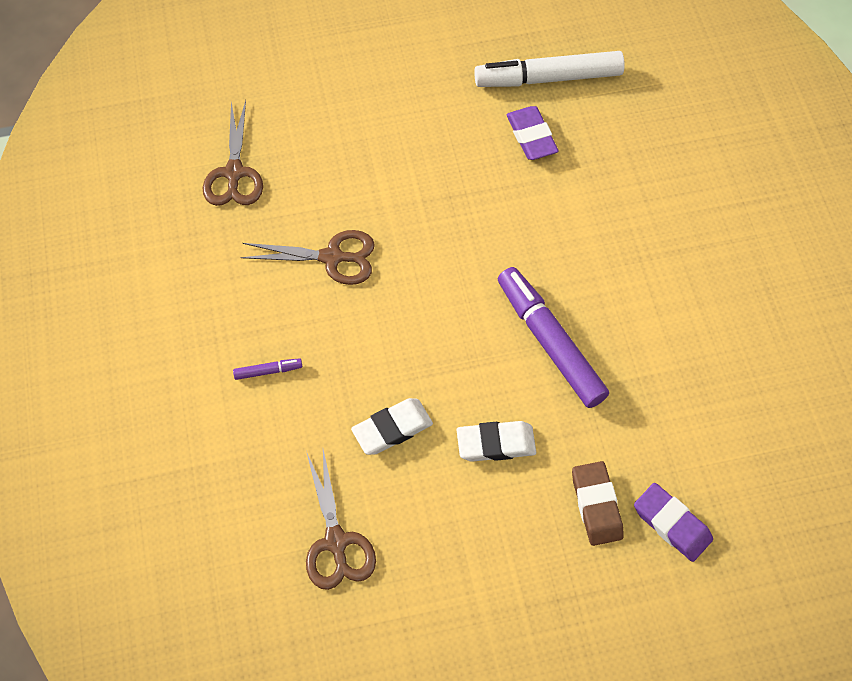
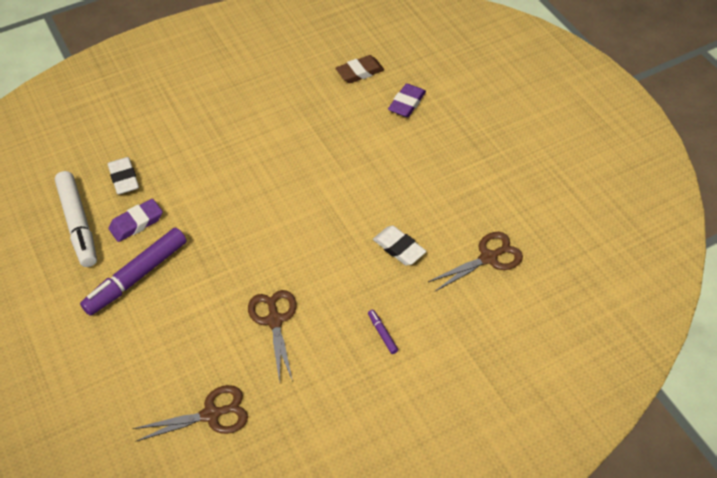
camera: 105 degrees left, 10 degrees down
white eraser [457,421,536,462] -> white eraser moved to [108,157,139,195]
purple marker [498,267,609,408] -> purple marker moved to [80,228,187,316]
brown eraser [572,461,624,546] -> brown eraser moved to [335,55,384,83]

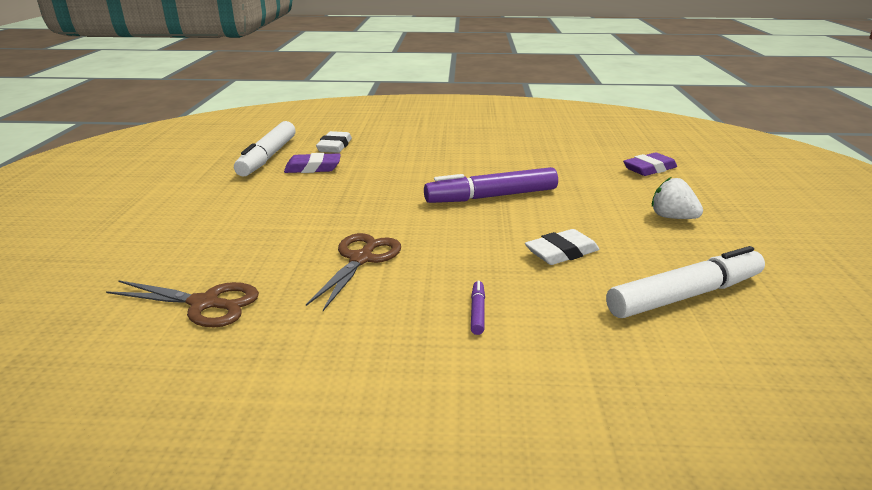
camera: 30 degrees right, 25 degrees down
purple marker [80,228,187,316] -> purple marker moved to [424,167,558,203]
brown eraser [335,55,384,83] -> none
white eraser [373,225,426,265] -> white eraser turned 75 degrees clockwise [525,229,599,265]
brown scissors [428,232,523,291] -> white marker [606,246,765,318]
none -> white strawberry [652,177,703,219]

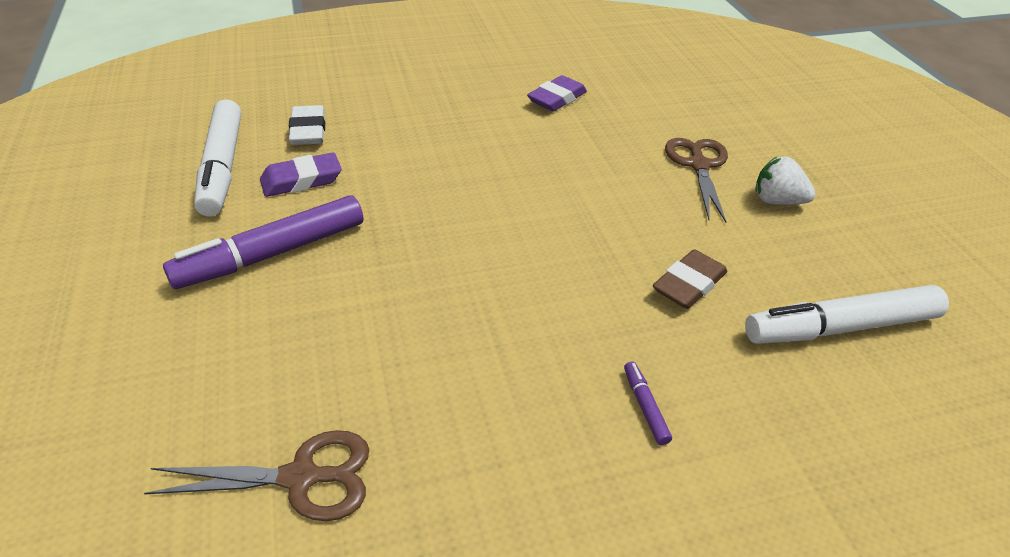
camera: 20 degrees left, 15 degrees up
brown scissors [306,233,401,311] -> brown scissors moved to [665,138,728,223]
purple marker [424,167,558,203] -> purple marker moved to [163,196,363,289]
white eraser [525,229,599,265] -> brown eraser [653,249,727,309]
white marker [606,246,765,318] -> white marker turned 150 degrees counterclockwise [745,285,949,344]
purple eraser [623,152,677,176] -> purple eraser moved to [527,75,587,111]

